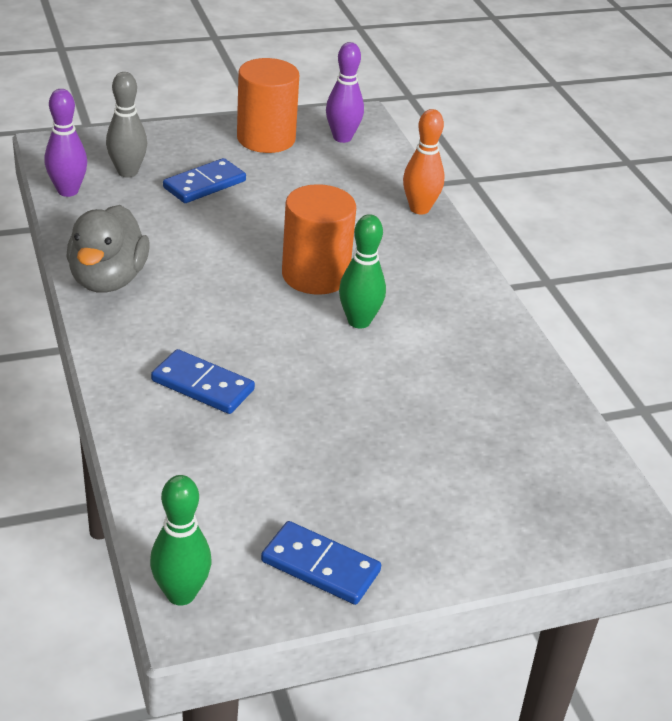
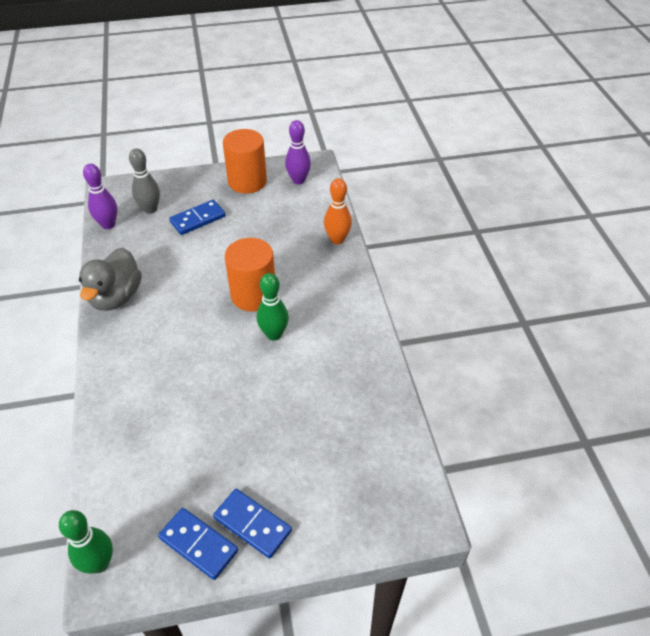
camera: 10 degrees right, 10 degrees up
blue domino [151,349,255,414] -> blue domino moved to [213,489,292,559]

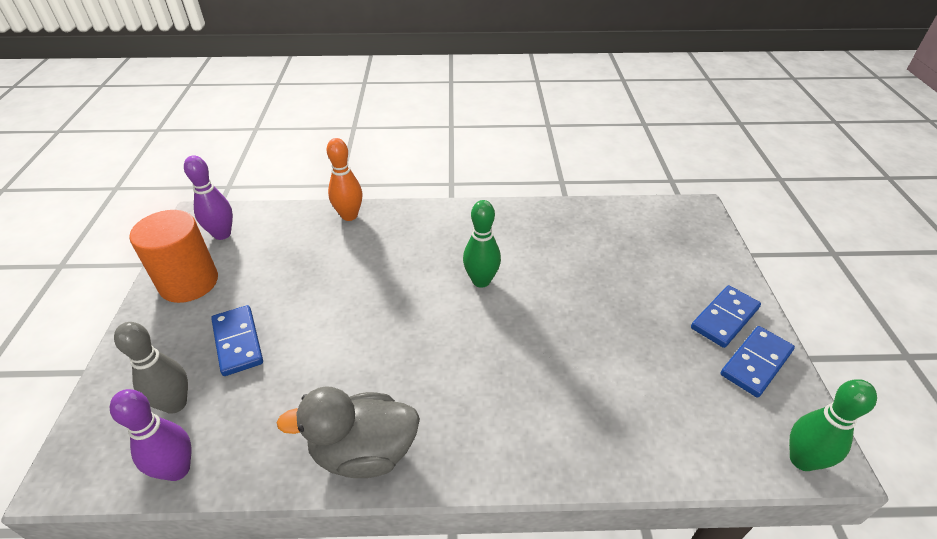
camera: 80 degrees left, 5 degrees down
grey duck [79,248,142,310] -> grey duck turned 150 degrees clockwise [277,386,420,478]
orange cylinder [225,238,275,312] -> none

